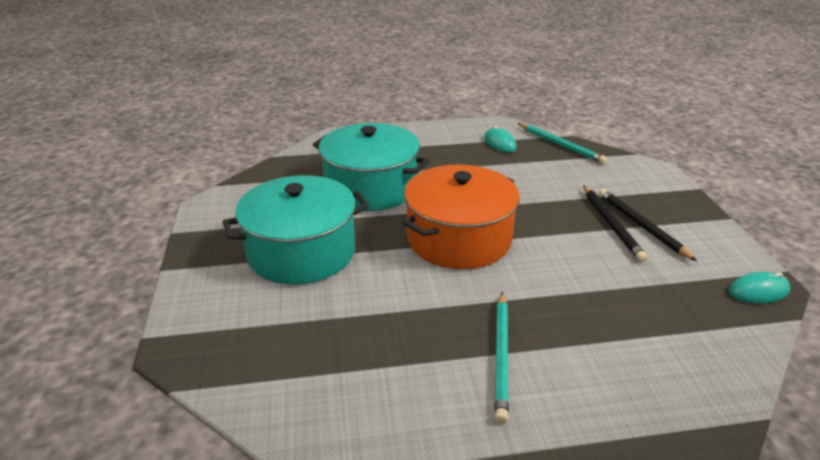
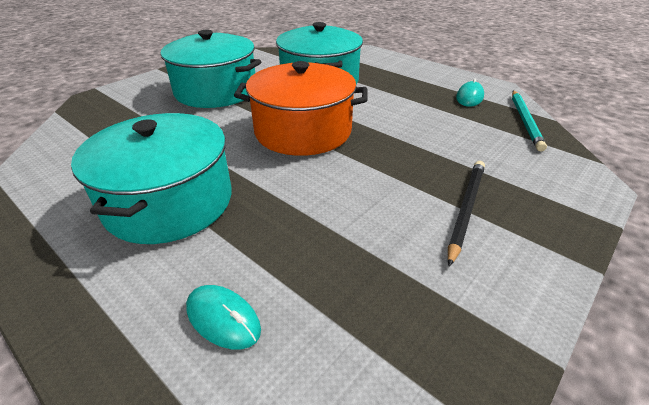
camera: 50 degrees right, 5 degrees up
turquoise pencil [495,292,509,424] -> turquoise pot [71,113,232,244]
black pencil [583,185,648,262] -> none
turquoise mouse [729,272,790,304] -> turquoise mouse moved to [186,285,261,349]

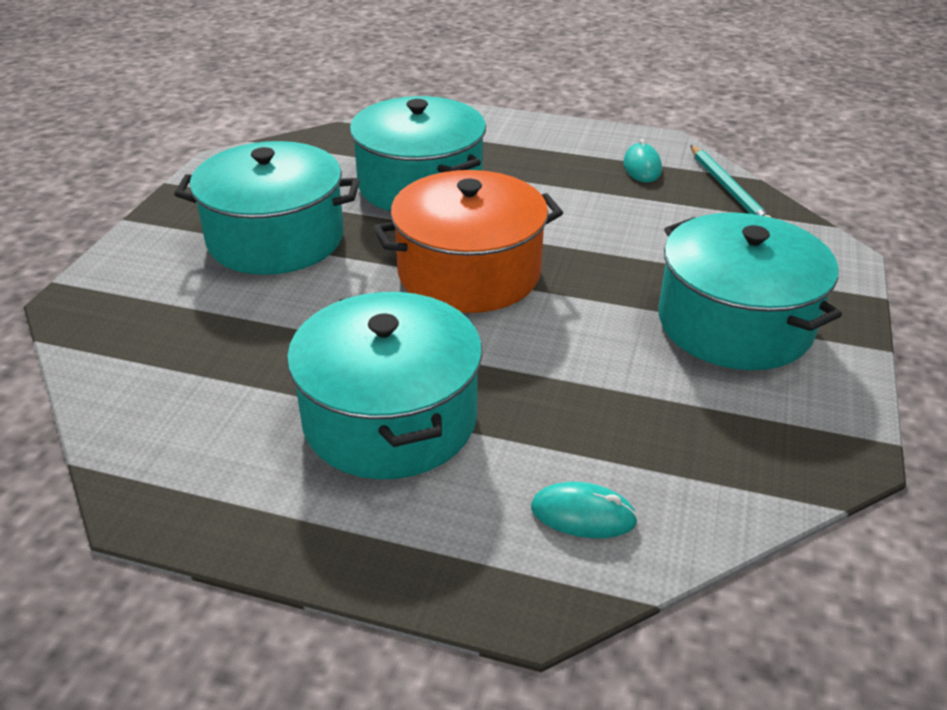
camera: 25 degrees left, 0 degrees up
black pencil [448,161,485,267] -> turquoise pot [658,213,842,370]

